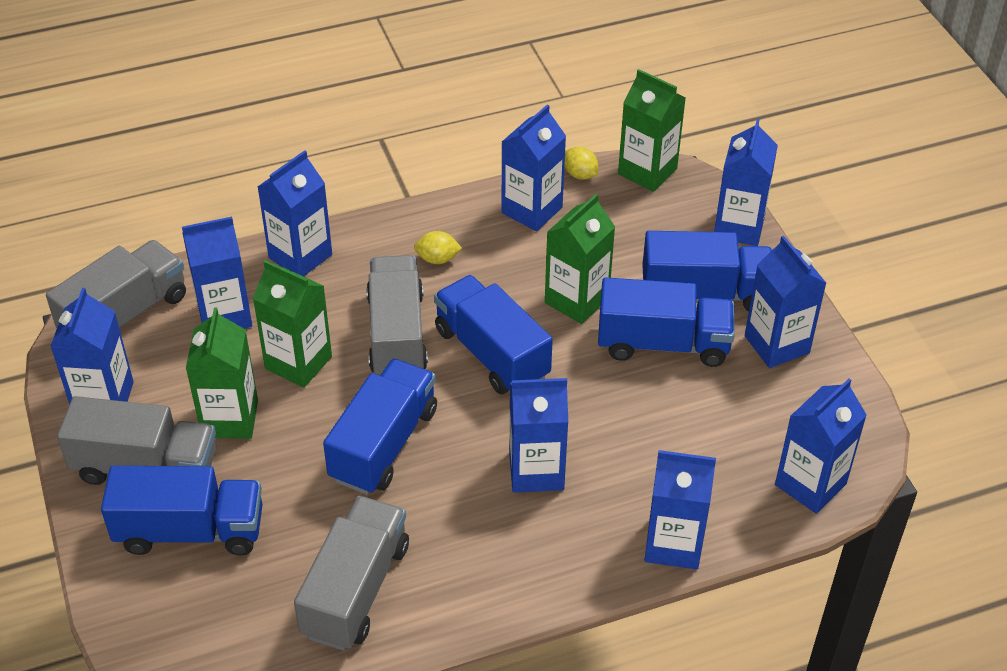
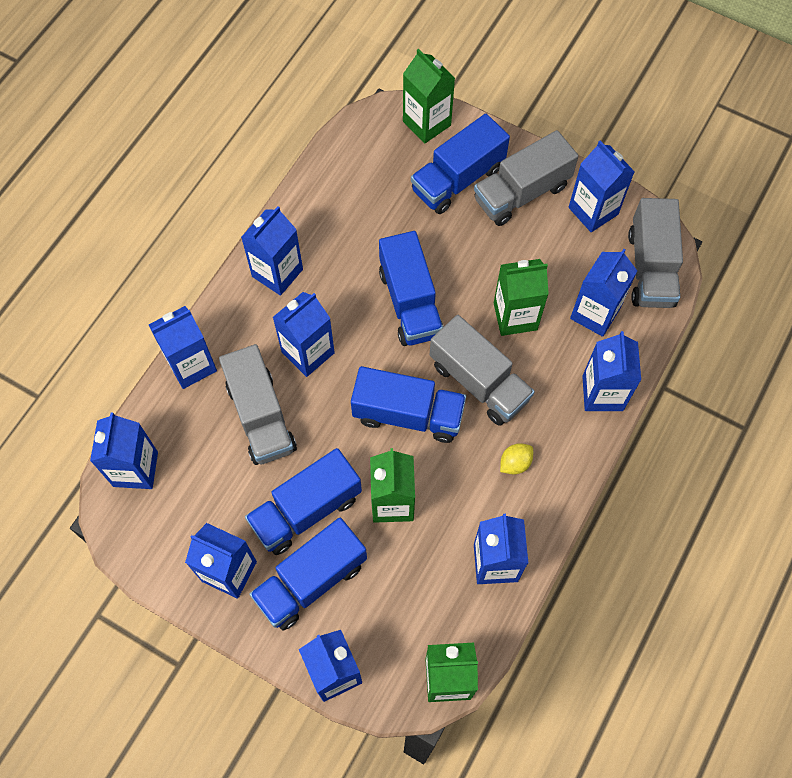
camera: 140 degrees right, 20 degrees up
green carton [186,308,258,439] -> green carton moved to [403,49,455,144]
grey truck [294,496,409,651] -> grey truck moved to [219,344,297,465]
yellow lemon [565,146,598,180] -> none
none -> blue carton [241,206,303,296]

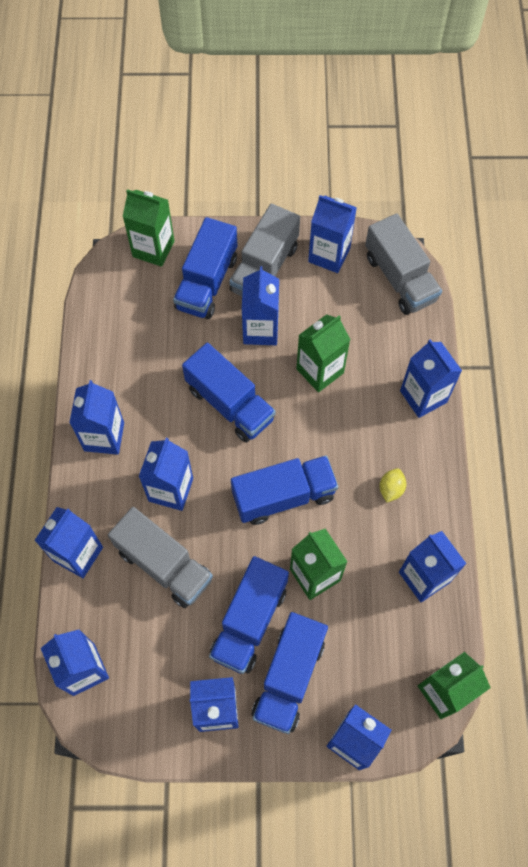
camera: 30 degrees left, 0 degrees up
grey truck [430,315,535,426] -> none
blue carton [570,249,637,337] -> blue carton moved to [242,266,279,345]

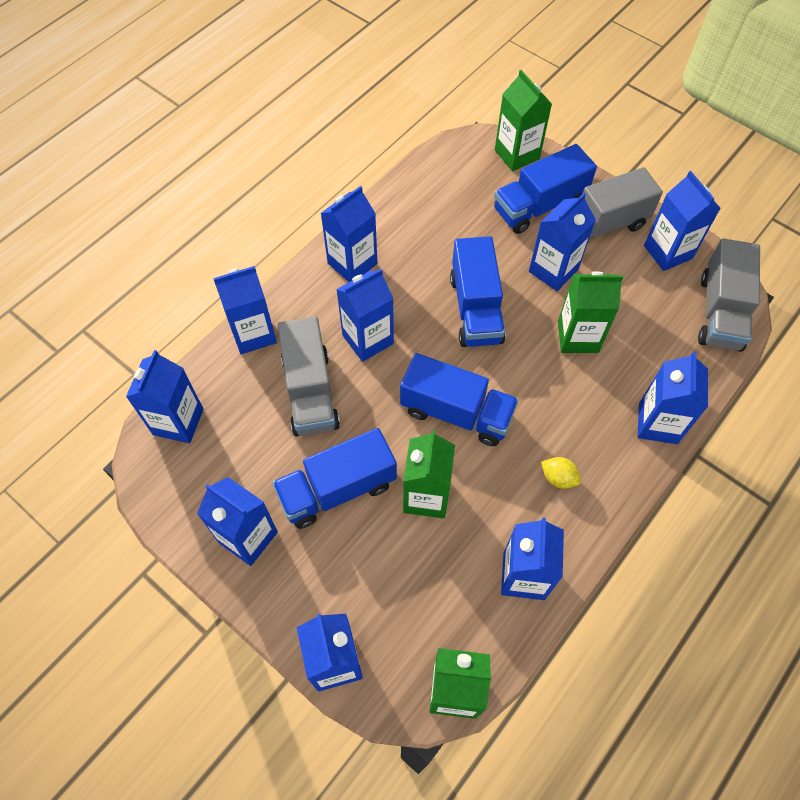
camera: 40 degrees right, 5 degrees down
blue truck [252,612,328,734] -> none
yellow lemon [379,468,406,503] -> yellow lemon turned 60 degrees clockwise [541,457,581,489]

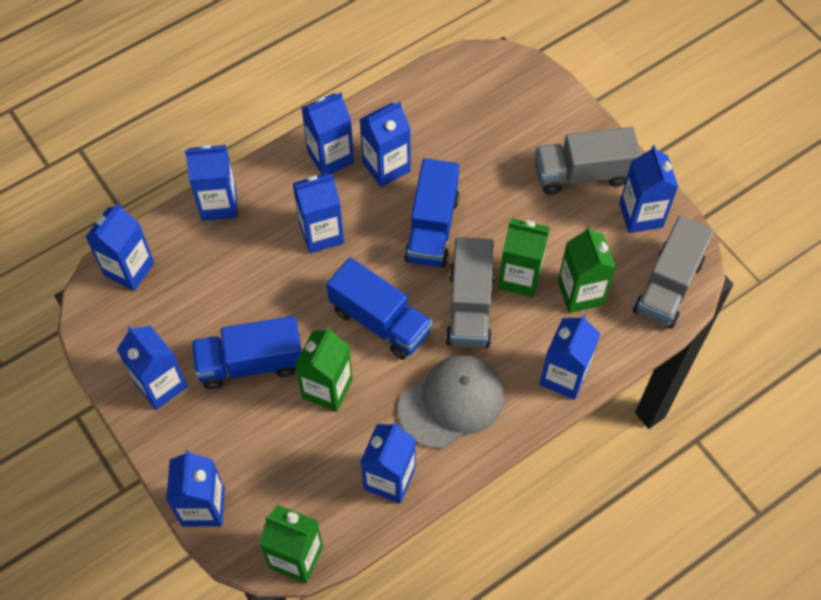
camera: 15 degrees right, 0 degrees up
grey truck [278,317,340,436] -> grey truck moved to [445,237,495,349]
blue truck [494,144,597,234] -> none
green carton [495,70,552,171] -> green carton moved to [558,226,616,313]
blue carton [529,193,596,291] -> blue carton moved to [359,102,411,187]
yellow lemon [541,457,581,489] -> grey cap [398,355,504,449]

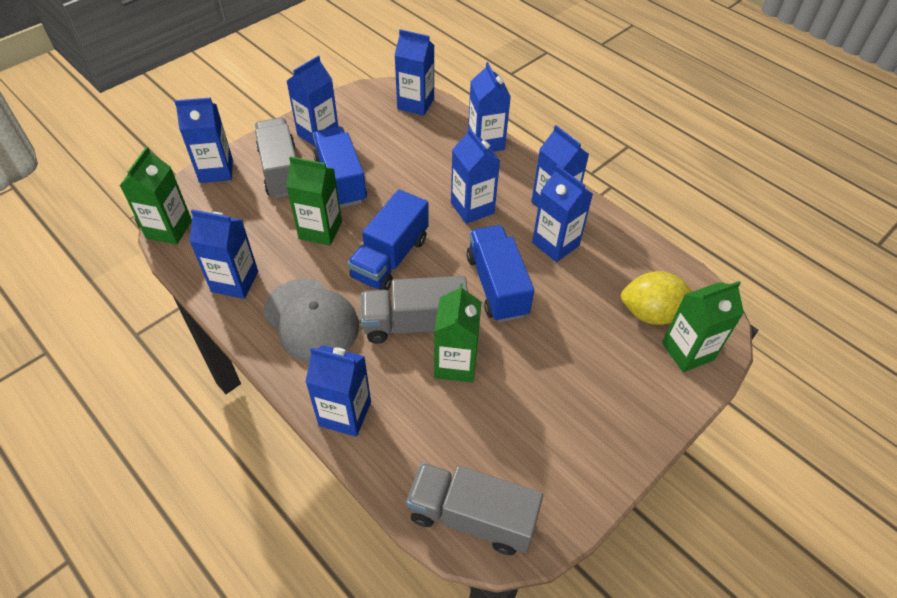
camera: 80 degrees right, 10 degrees down
blue truck [404,158,460,267] -> blue truck turned 75 degrees clockwise [467,225,534,322]
grey truck [535,127,641,195] -> grey truck moved to [255,118,296,198]
green carton [558,226,616,313] -> green carton moved to [662,281,744,372]
blue carton [619,145,678,233] -> none
none -> yellow lemon [621,271,692,325]

